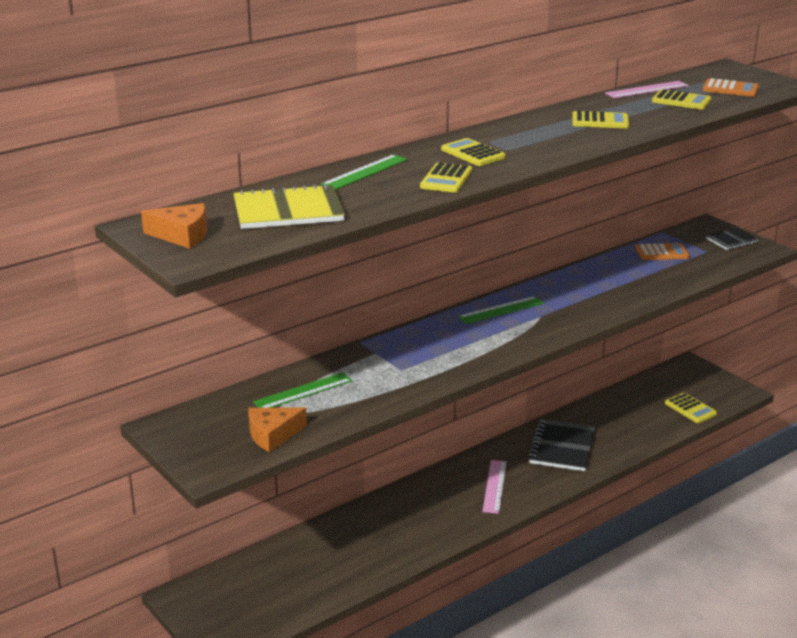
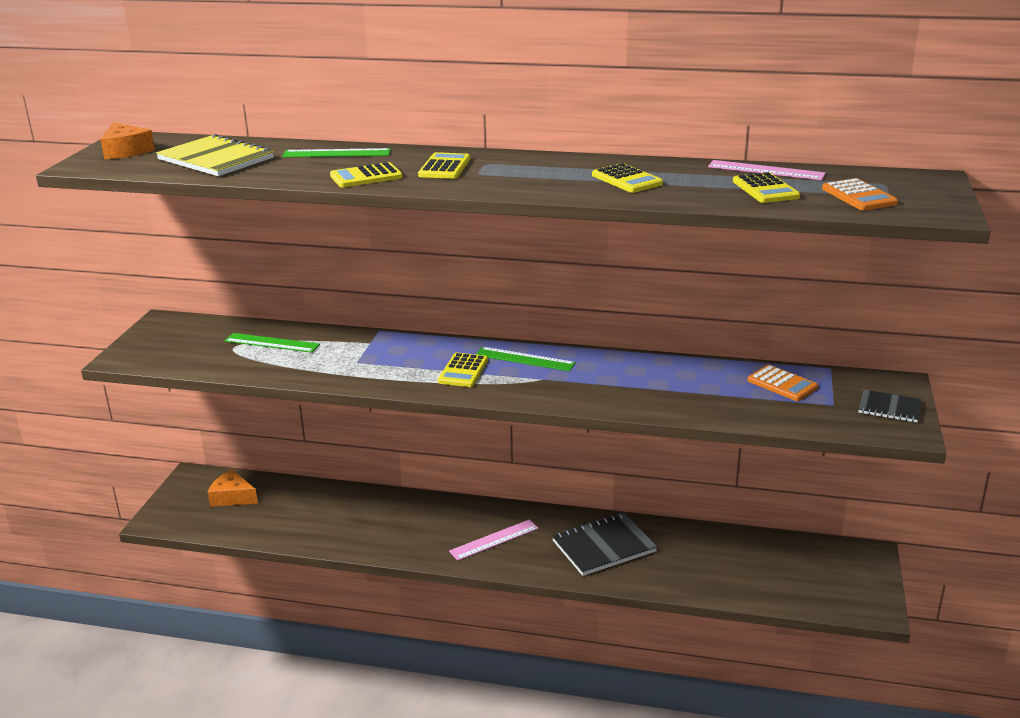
camera: 50 degrees right, 0 degrees up
orange cheese [249,407,307,452] -> orange cheese moved to [208,470,258,507]
yellow calculator [665,393,717,423] -> yellow calculator moved to [438,353,488,387]

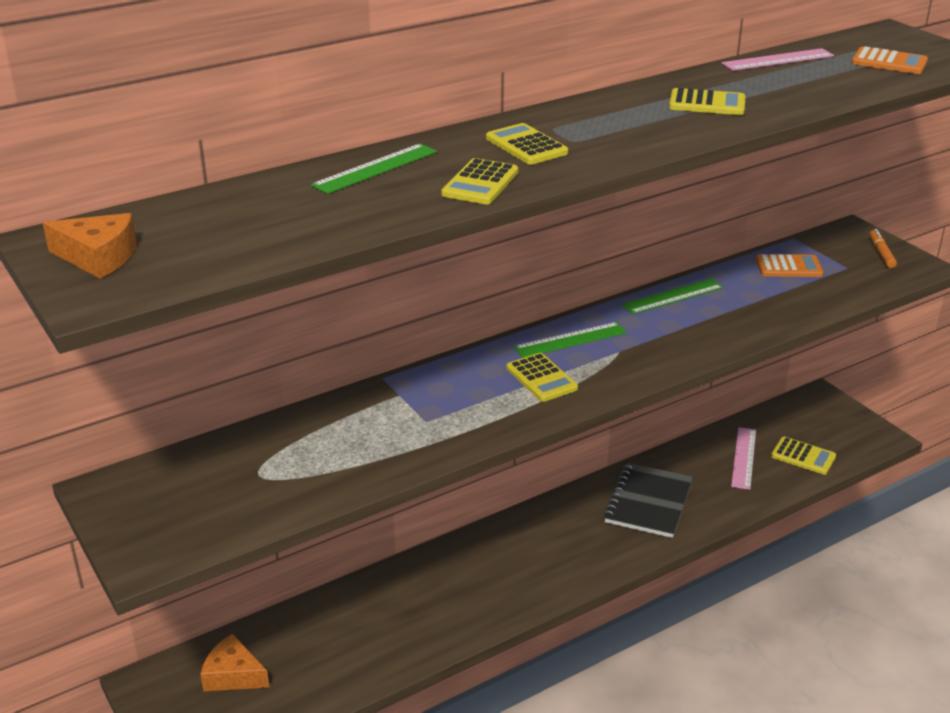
camera: 45 degrees left, 5 degrees up
yellow notebook [156,134,274,176] -> none
orange cheese [208,470,258,507] -> orange cheese turned 45 degrees clockwise [200,633,269,691]
green ruler [225,333,320,353] -> green ruler moved to [622,278,723,314]
pink ruler [449,519,539,561] -> pink ruler moved to [731,427,756,490]
yellow calculator [733,172,800,203] -> yellow calculator moved to [771,437,836,475]
black notebook [858,389,921,423] -> orange marker [869,229,897,268]

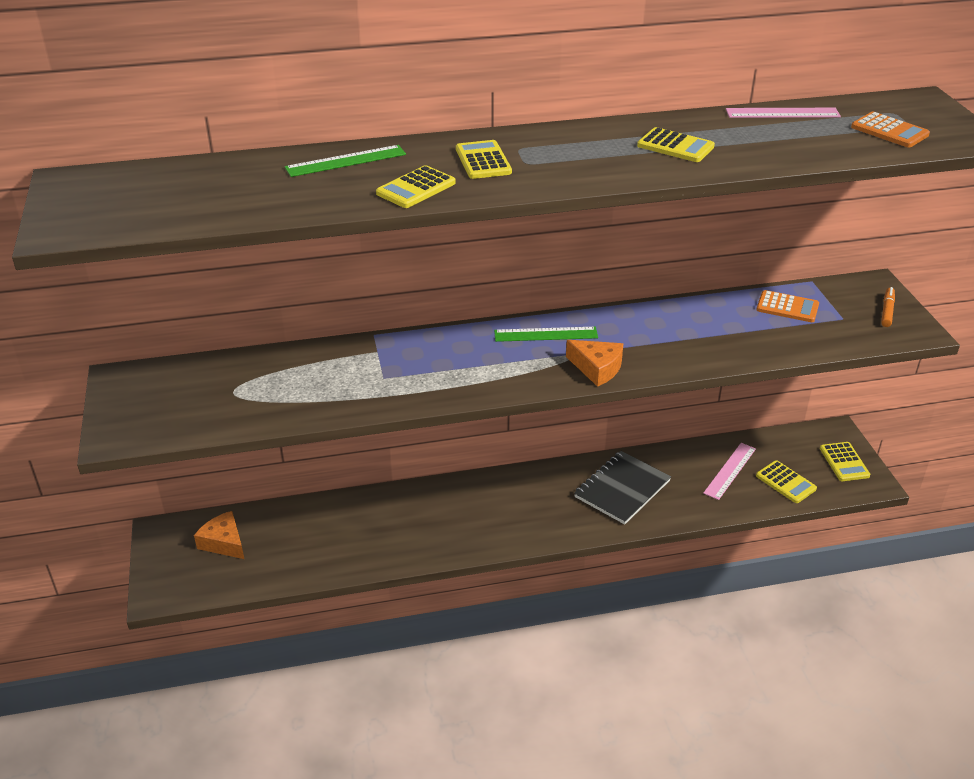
camera: 20 degrees right, 5 degrees up
orange cheese [43,213,136,278] -> orange cheese moved to [566,340,624,387]
yellow calculator [506,353,578,402] -> yellow calculator moved to [820,442,870,481]
green ruler [622,278,723,314] -> none

